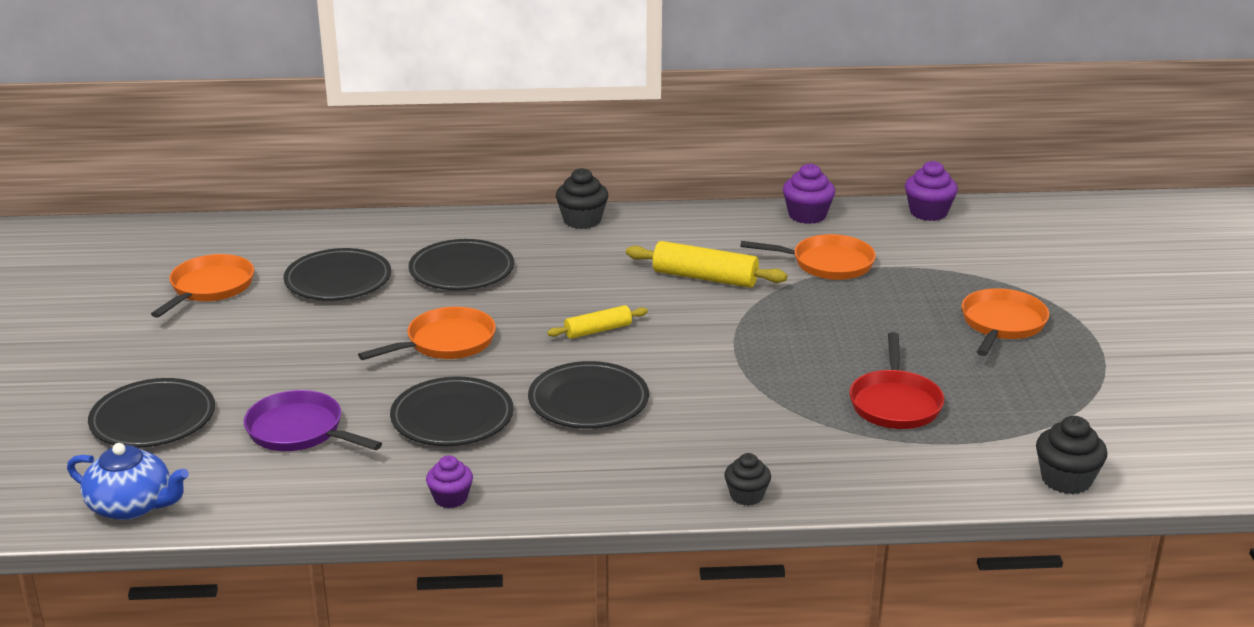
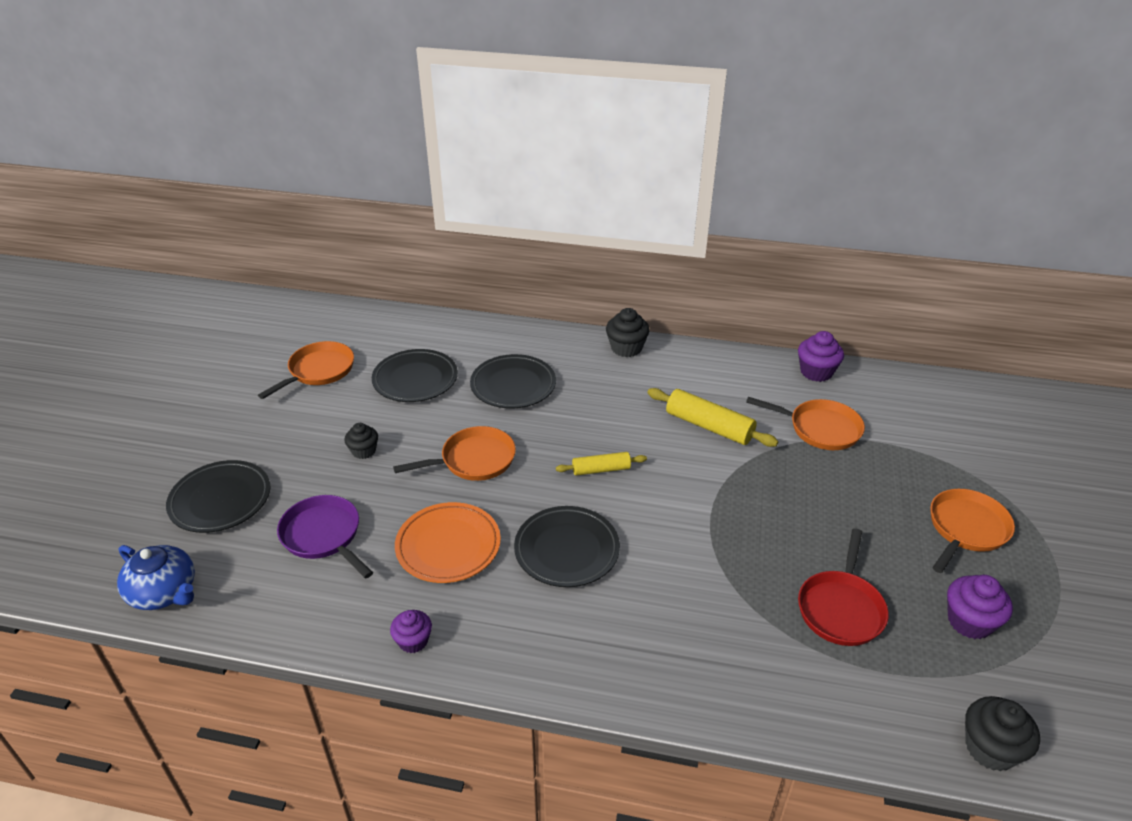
camera: 15 degrees right, 10 degrees up
black plate [390,376,513,446] -> orange plate [395,502,501,583]
black cupcake [724,453,771,506] -> black cupcake moved to [344,423,378,459]
purple cupcake [905,161,958,221] -> purple cupcake moved to [947,575,1013,639]

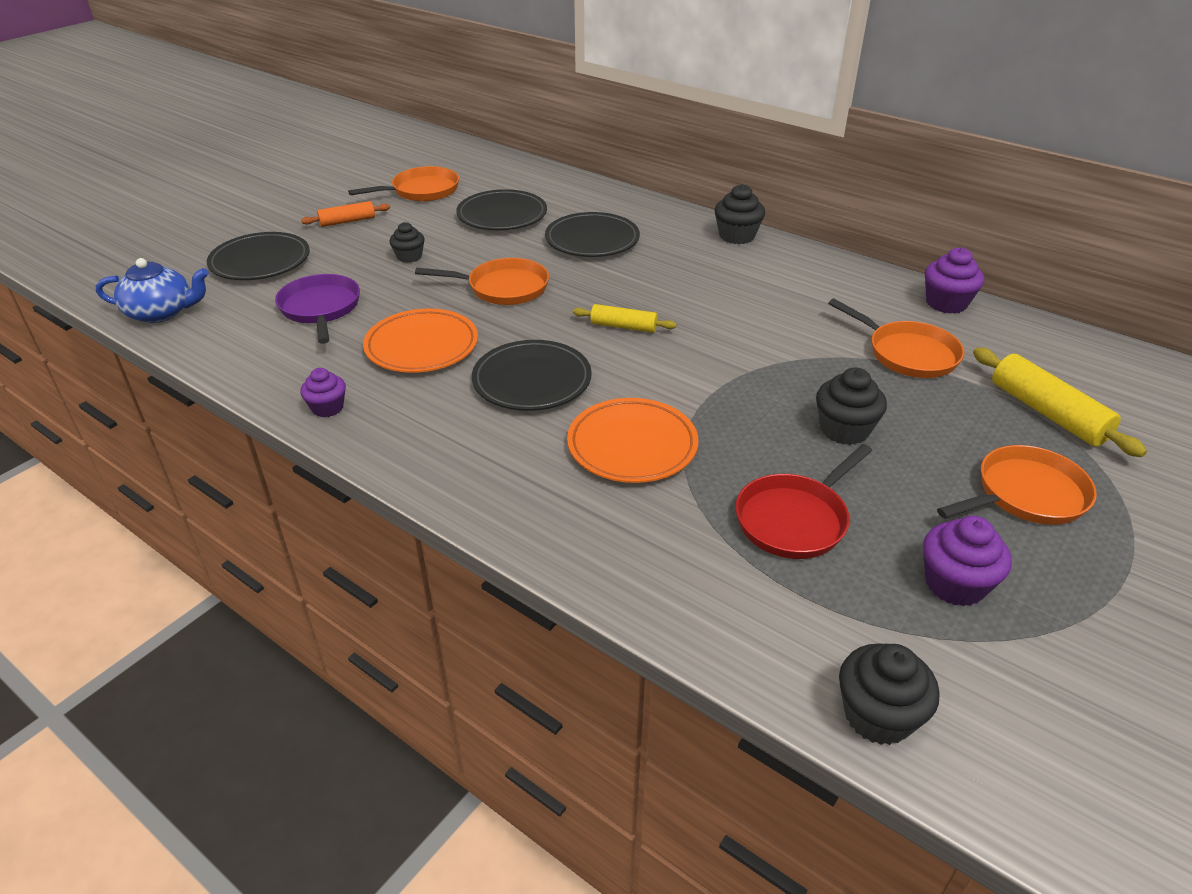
camera: 25 degrees right, 0 degrees up
blue teapot [117,545,195,610] -> blue teapot turned 60 degrees counterclockwise [96,258,209,323]
yellow rolling pin [647,388,778,447] -> yellow rolling pin moved to [973,348,1147,457]
none -> orange rolling pin [301,201,390,227]
none -> orange plate [567,398,698,483]
none -> black cupcake [816,367,887,445]

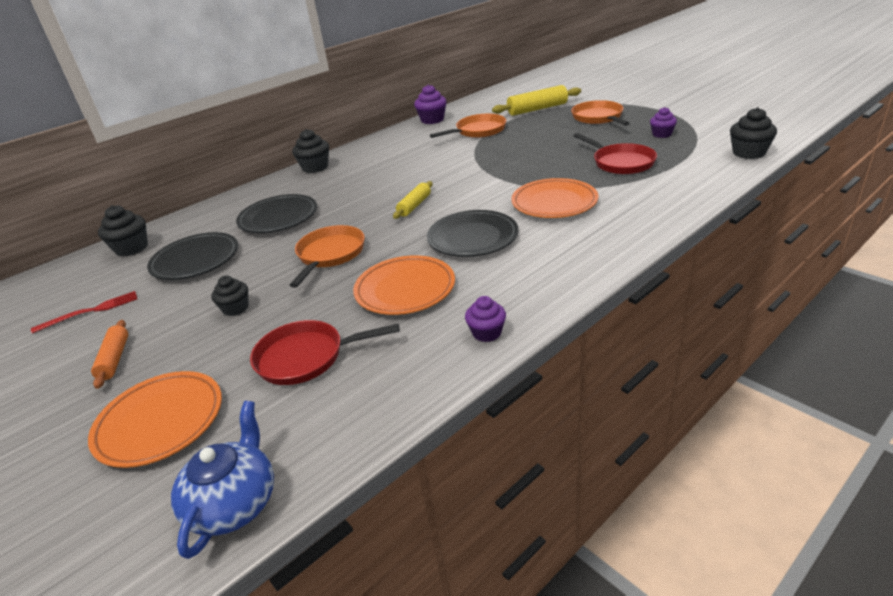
camera: 75 degrees left, 5 degrees down
black plate [207,232,310,280] -> orange plate [88,371,222,468]
purple pan [275,274,360,344] -> red pan [250,320,400,385]
orange pan [348,166,459,201] -> red fork [31,291,137,334]
black cupcake [816,367,887,445] -> black cupcake moved to [98,205,148,257]
purple cupcake [923,516,1012,606] -> purple cupcake [650,107,677,138], size x0.67

